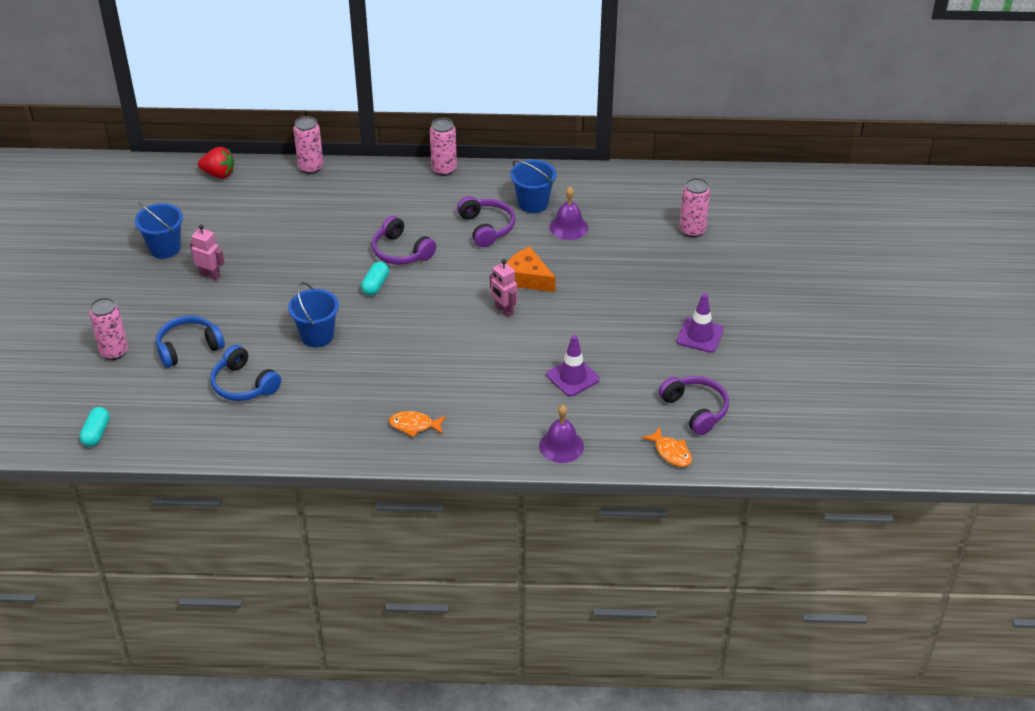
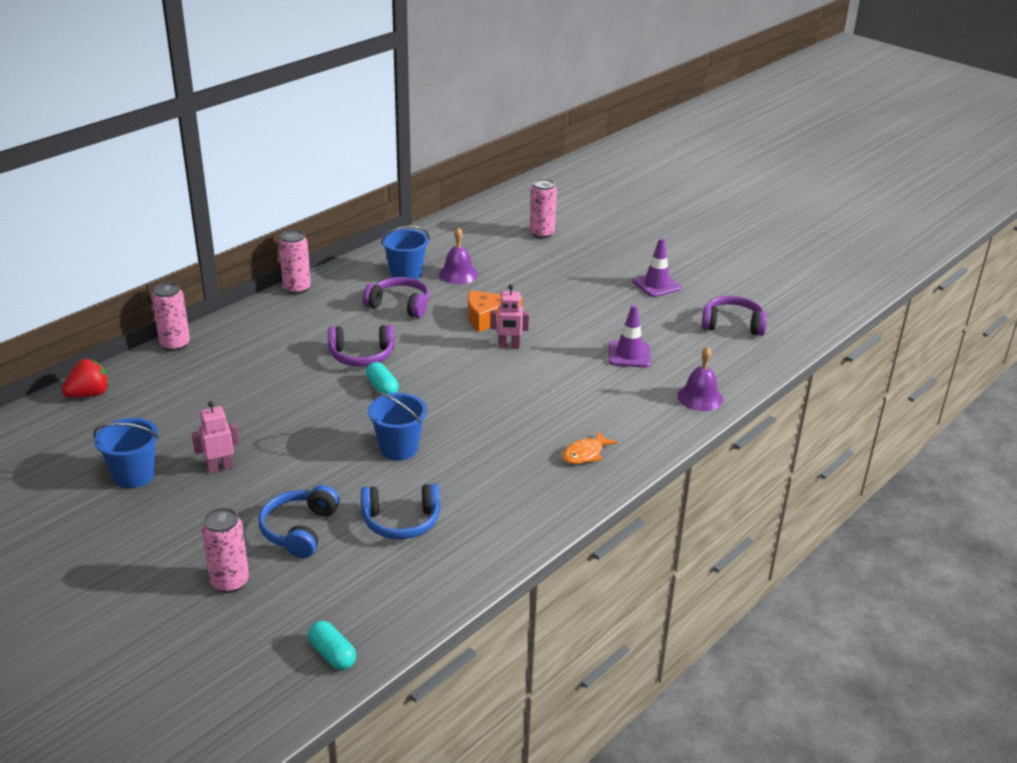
camera: 50 degrees left, 10 degrees down
orange fish [642,427,692,467] -> none

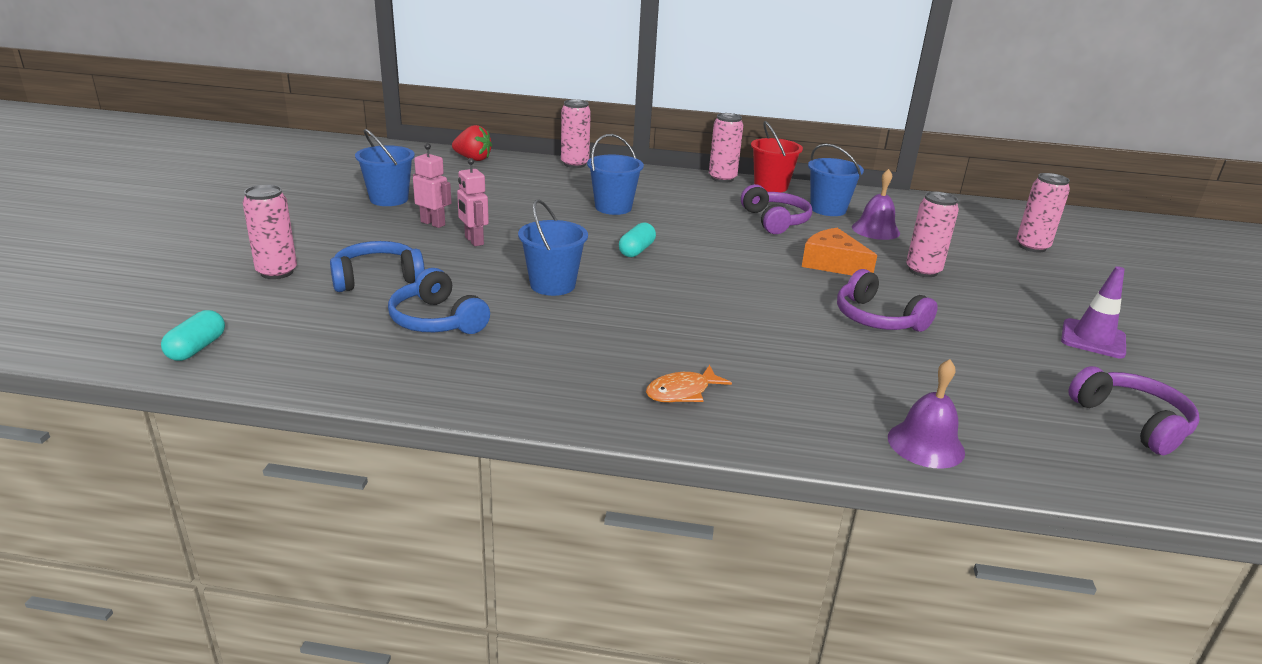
camera: 55 degrees right, 5 degrees down
purple headphones [328,325,394,366] -> purple headphones moved to [837,269,938,332]
pink robot [491,284,529,348] -> pink robot moved to [457,158,489,246]
orange fish [562,431,618,464] -> orange fish turned 45 degrees counterclockwise [646,365,732,402]
purple traffic cone [609,305,651,367] -> none
none -> blue bucket [587,134,644,215]
none -> red bucket [751,121,803,192]
none -> pink can [906,191,959,277]

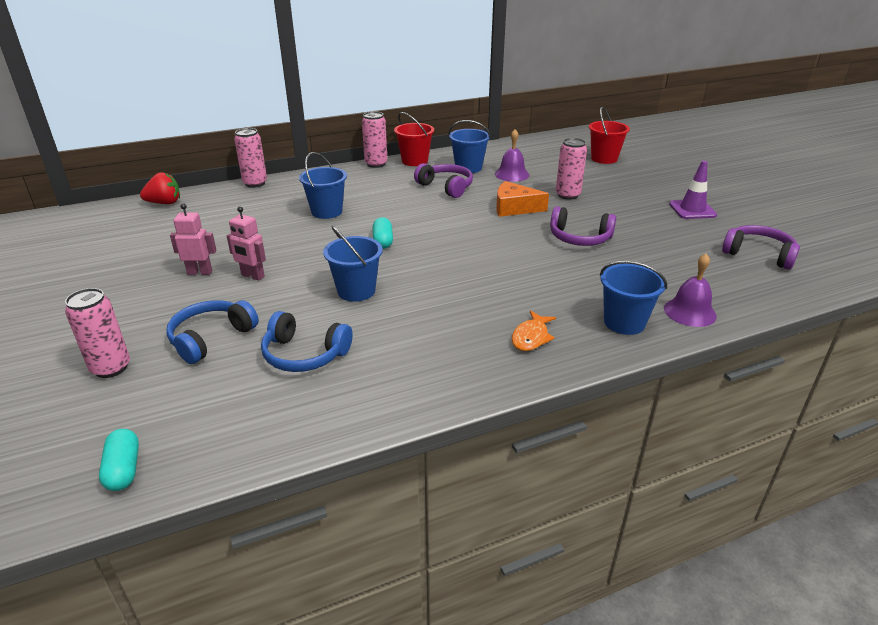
camera: 30 degrees left, 5 degrees up
blue bucket [355,129,415,206] -> blue bucket moved to [600,261,667,335]
pink can [1016,173,1070,252] -> red bucket [589,107,630,164]

